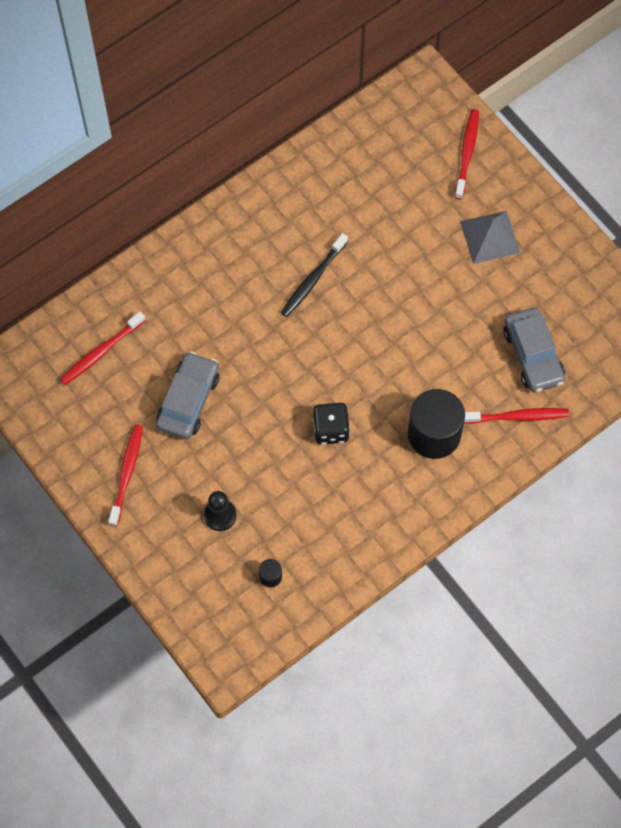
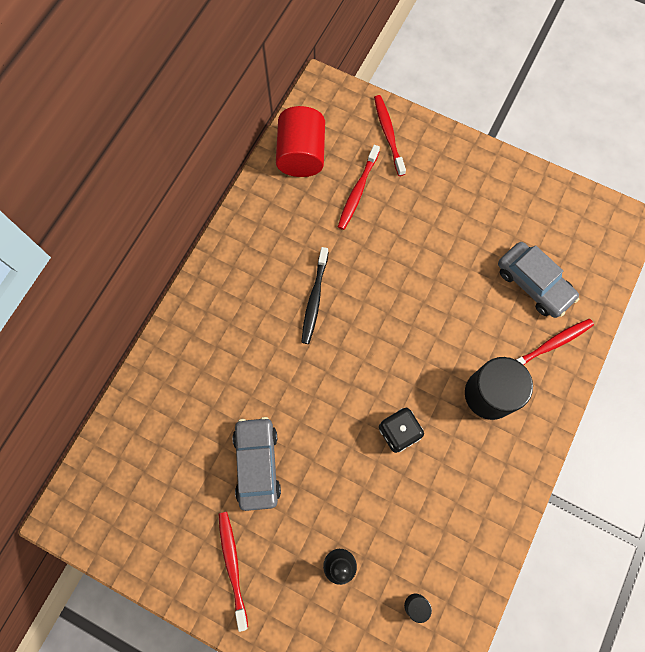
camera: 25 degrees left, 5 degrees up
red toothbrush [60,311,145,385] -> red toothbrush moved to [338,145,380,230]
grey pyramid [460,211,520,264] -> none
none -> red cylinder [276,106,325,177]

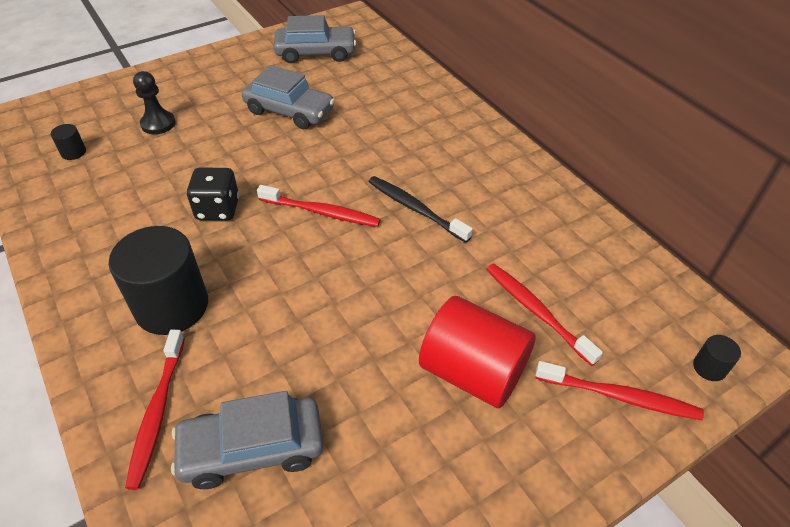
camera: 120 degrees right, 25 degrees down
red toothbrush [219,512,248,632] -> red toothbrush moved to [257,185,381,227]
red cylinder [276,106,325,177] -> red cylinder moved to [419,296,536,408]
none -> grey car [274,15,356,63]
none -> black cylinder [693,335,741,381]

